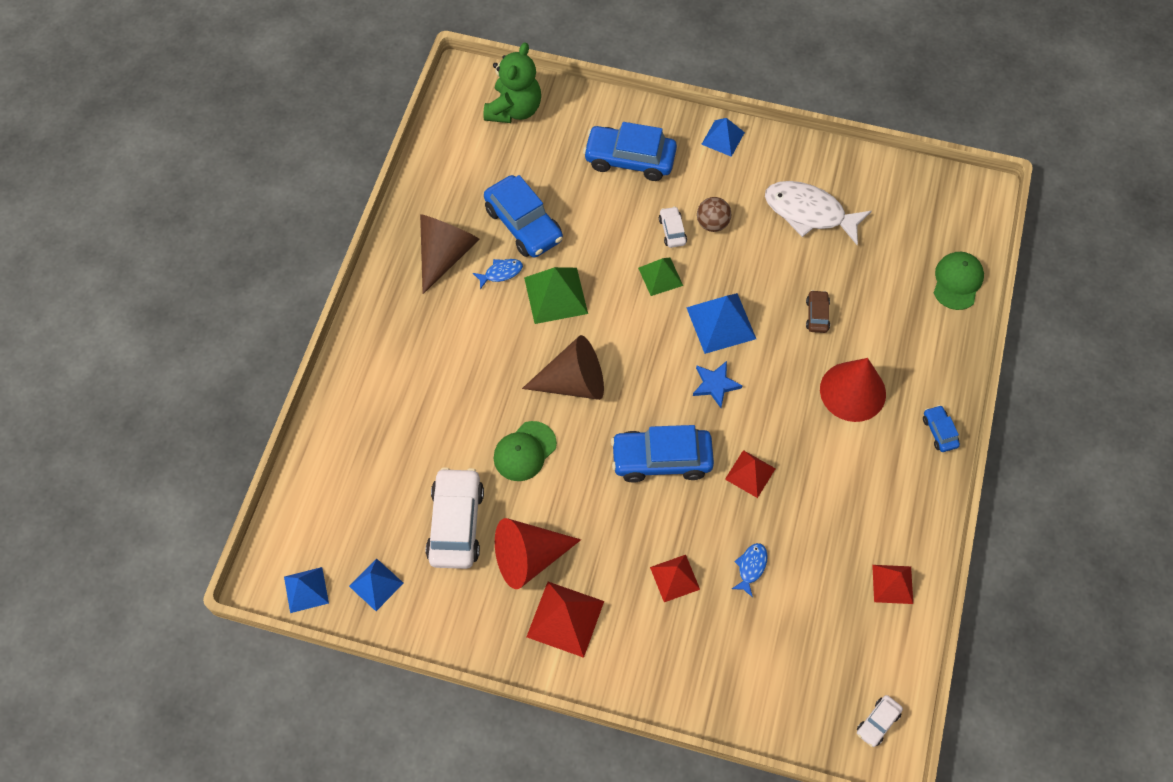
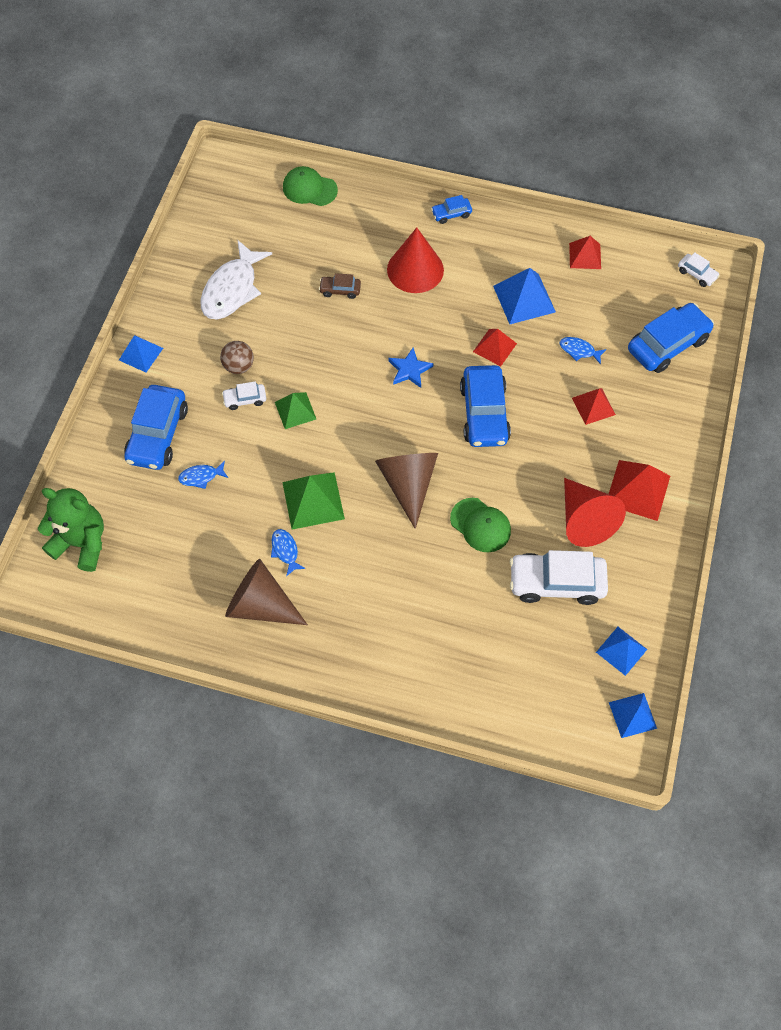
camera: 90 degrees left, 0 degrees up
blue car [484,175,563,257] -> blue car moved to [628,303,714,373]
blue pyramid [686,293,756,354] -> blue pyramid moved to [493,268,556,324]
none -> blue fish [178,461,228,489]

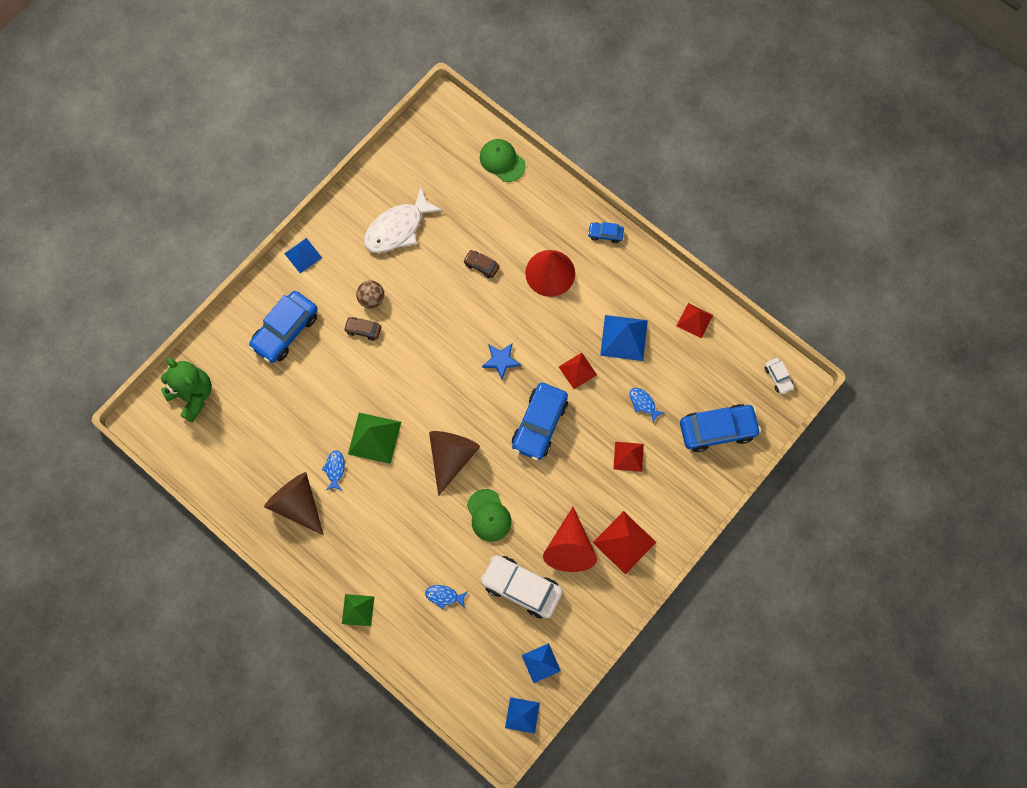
camera: 25 degrees right, 10 degrees up
blue fish [178,461,228,489] -> blue fish moved to [425,585,468,609]
white car [222,382,266,410] -> brown car [344,317,381,341]
green pyramid [275,392,316,429] -> green pyramid moved to [342,594,374,626]

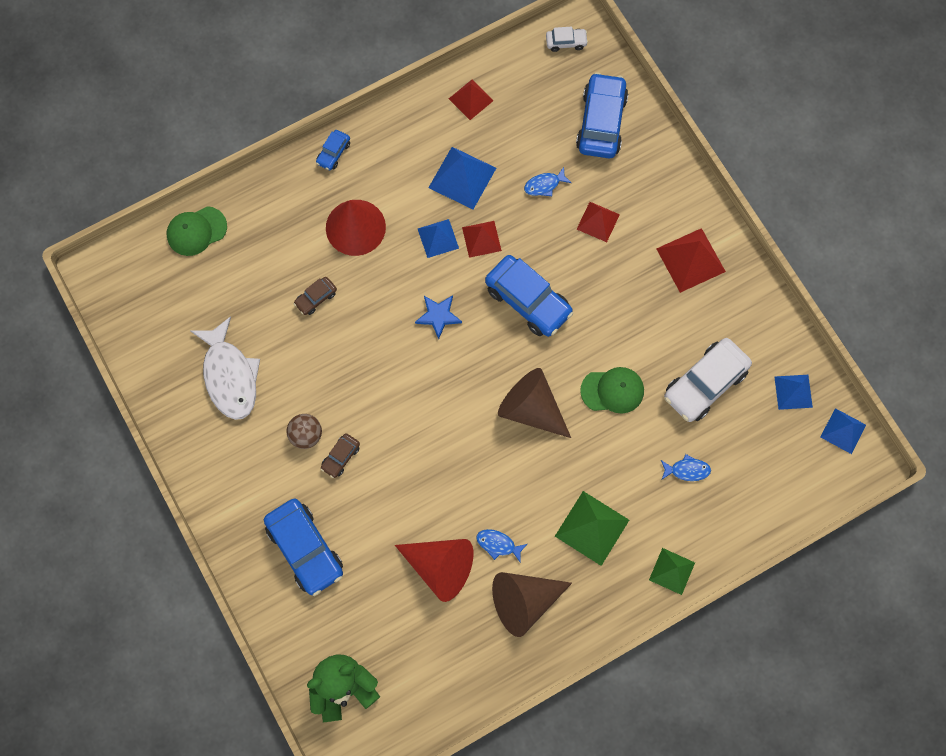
camera: 70 degrees left, 0 degrees up
blue pyramid [284,238,322,273] -> blue pyramid moved to [418,219,459,258]
green pyramid [348,413,401,464] -> green pyramid moved to [555,491,629,566]
blue fish [425,585,468,609] -> blue fish turned 120 degrees counterclockwise [661,454,711,481]
red cone [543,507,597,572] -> red cone moved to [395,539,474,602]

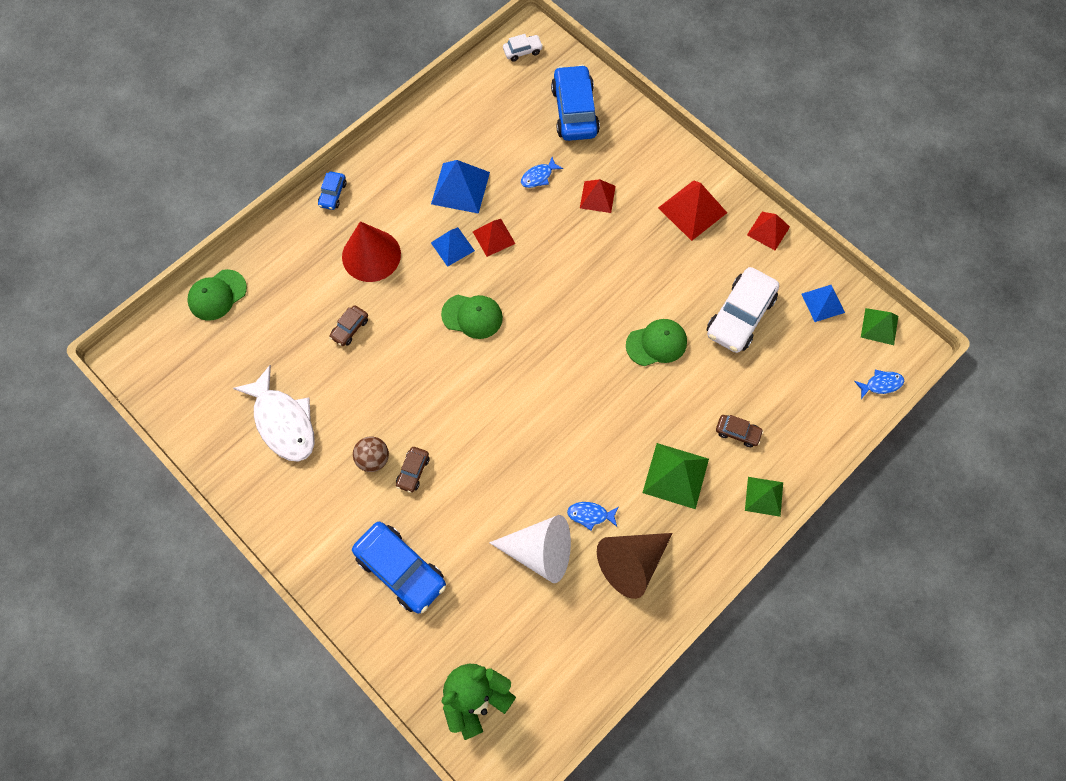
camera: 15 degrees left, 5 degrees down
red cone [395,539,474,602] -> white cone [489,515,571,583]
blue star [415,295,462,339] -> green cap [441,295,503,339]
red pyramid [449,79,494,120] -> red pyramid moved to [747,212,790,250]
blue car [485,255,573,337] -> none
brown cone [498,368,571,438] -> none
blue fish [661,454,711,481] -> blue fish moved to [854,370,904,399]
blue pyramid [820,408,866,454] -> green pyramid [861,308,898,345]
none -> brown car [716,415,764,447]

